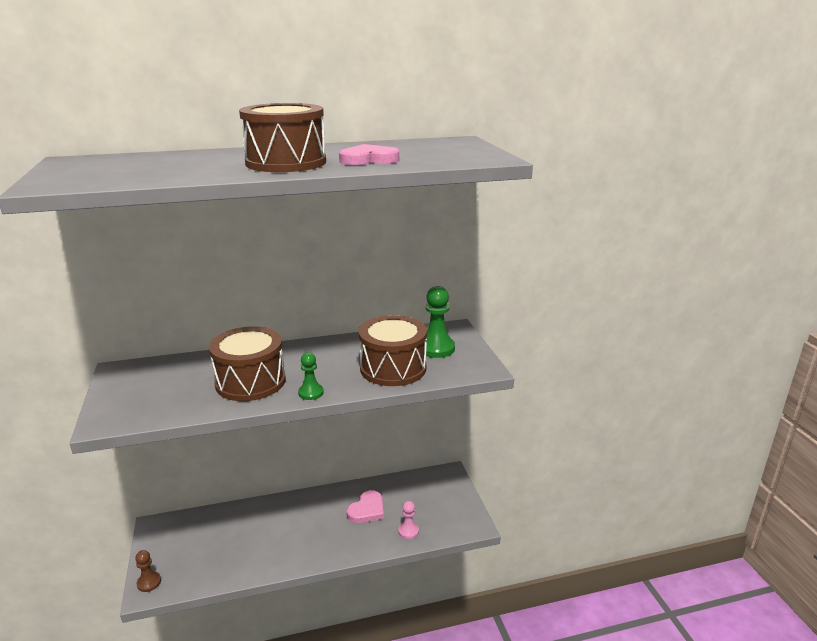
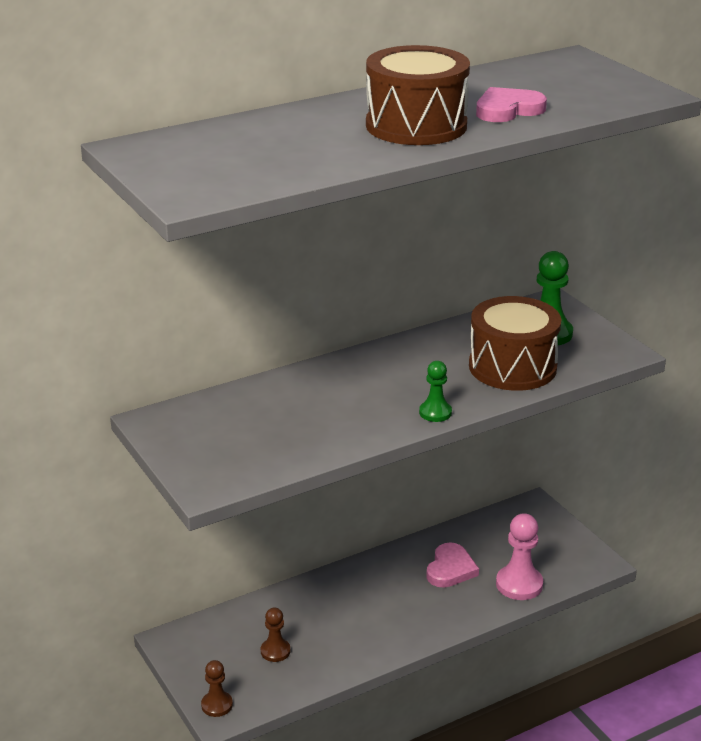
camera: 15 degrees left, 5 degrees up
brown drum [209,326,286,401] -> none
pink pawn [398,501,419,539] -> pink pawn [496,513,543,600], size x1.67
none -> brown pawn [261,608,290,662]

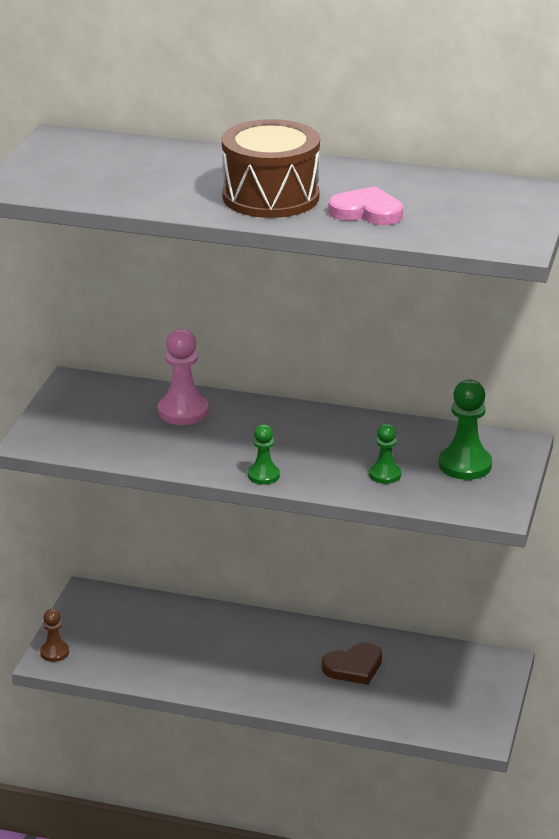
camera: 45 degrees right, 0 degrees up
brown pawn [261,608,290,662] -> none
pink heart [426,542,479,588] -> brown heart [322,642,382,685]
brown drum [469,296,561,391] -> green pawn [369,424,401,484]
pink pawn [496,513,543,600] -> pink pawn moved to [158,329,209,425]

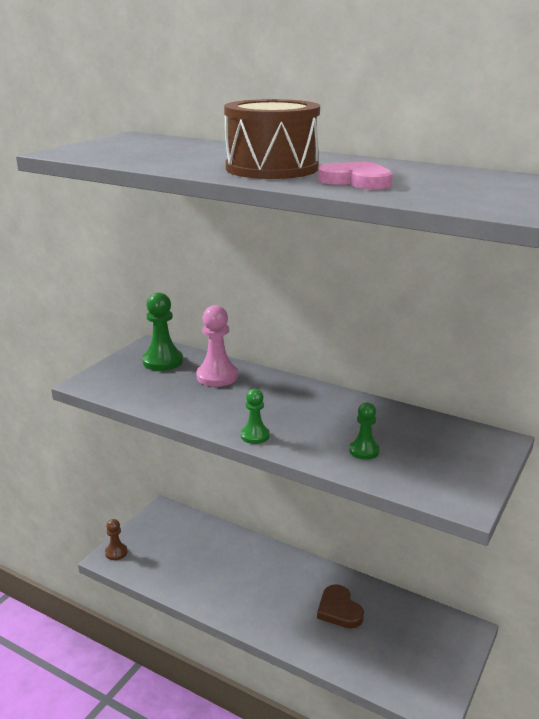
camera: 15 degrees right, 5 degrees down
brown heart [322,642,382,685] -> brown heart turned 75 degrees clockwise [317,584,364,629]
green pawn [439,380,492,480] -> green pawn moved to [142,292,183,371]

